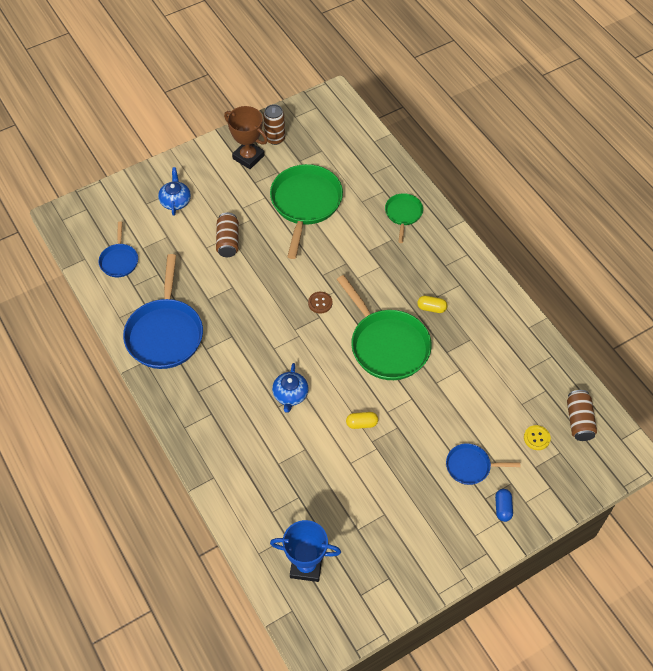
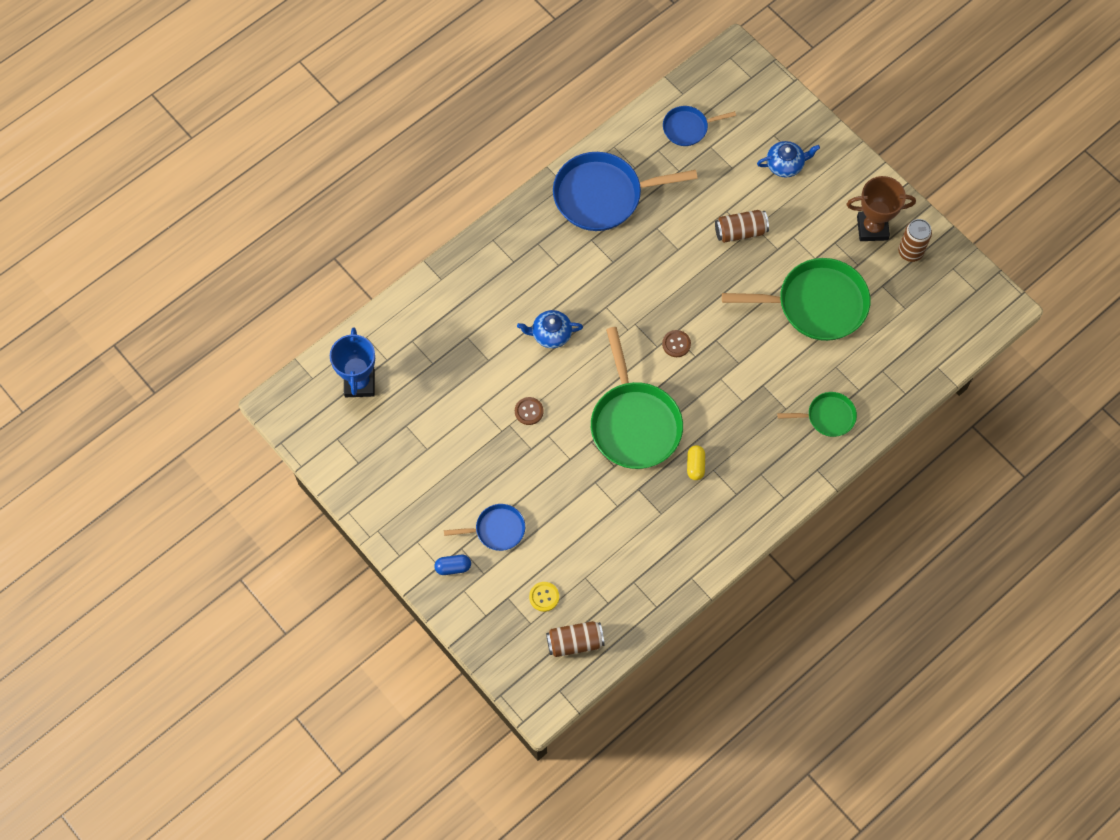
camera: 80 degrees right, 10 degrees up
brown trophy [224,106,268,169] -> brown trophy turned 60 degrees clockwise [847,176,916,241]
green pan [337,275,432,380] -> green pan turned 60 degrees counterclockwise [591,327,683,469]
yellow capsule [346,412,378,429] -> brown button [515,397,543,425]
blue pan [446,443,520,485] -> blue pan turned 90 degrees clockwise [444,504,525,551]

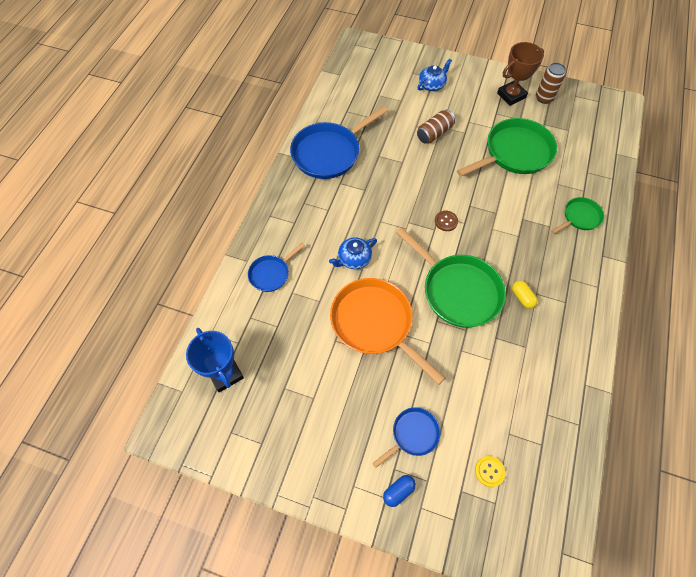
camera: 30 degrees left, 5 degrees down
brown button [515,397,543,425] -> orange pan [330,278,445,385]
brown can [546,621,605,657] -> none
blue pan [663,106,736,146] -> blue pan moved to [248,243,305,292]

